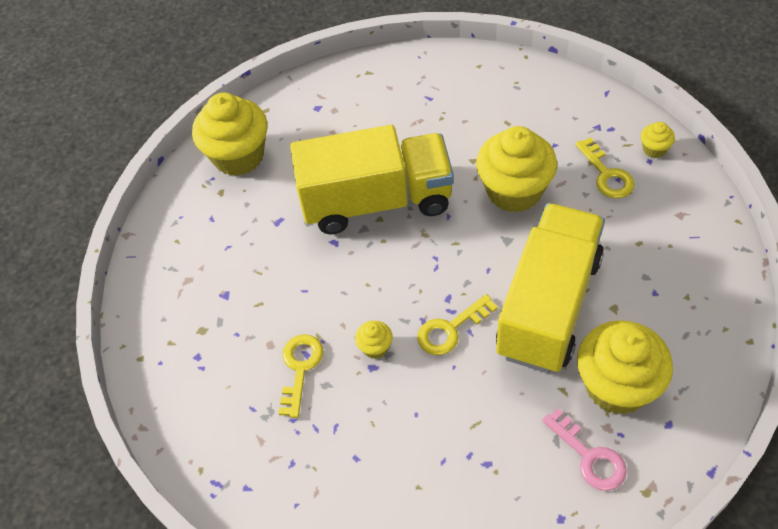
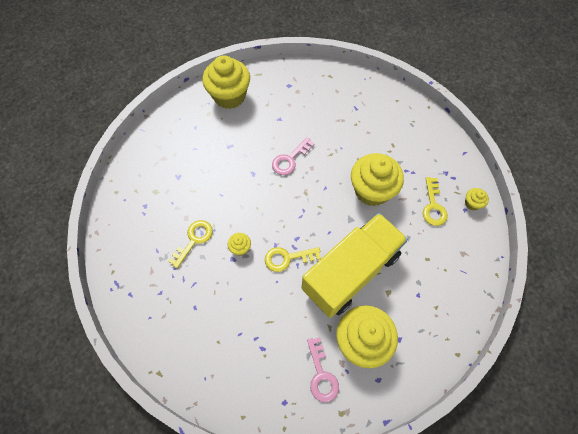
camera: 20 degrees right, 10 degrees up
yellow truck [290,125,454,234] -> pink key [272,137,315,175]

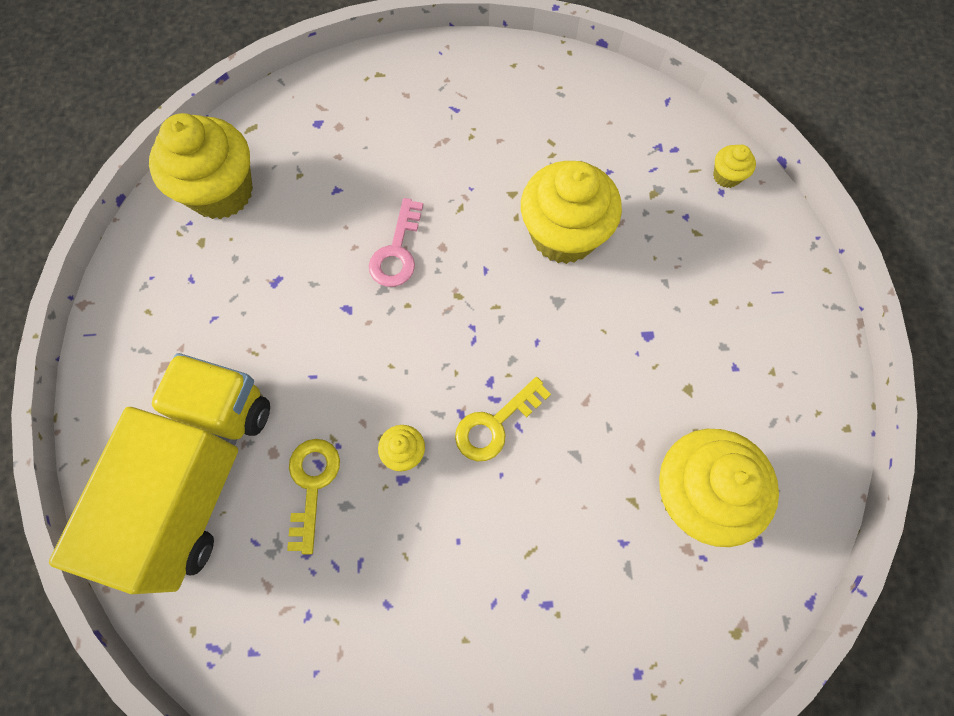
camera: 30 degrees left, 5 degrees up
yellow truck [301,213,408,318] -> yellow truck moved to [49,353,270,594]
pink key [307,337,339,402] -> none
yellow key [423,177,448,226] -> none

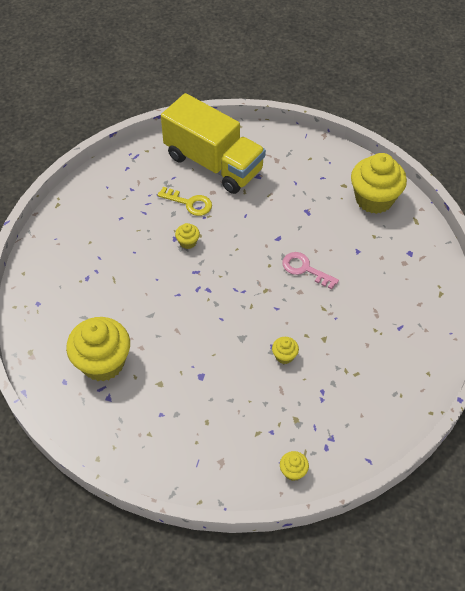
camera: 110 degrees right, 15 degrees down
yellow key [455,377,551,461] -> none
yellow cupcake [521,161,622,264] -> yellow cupcake [272,337,299,364], size x0.43

